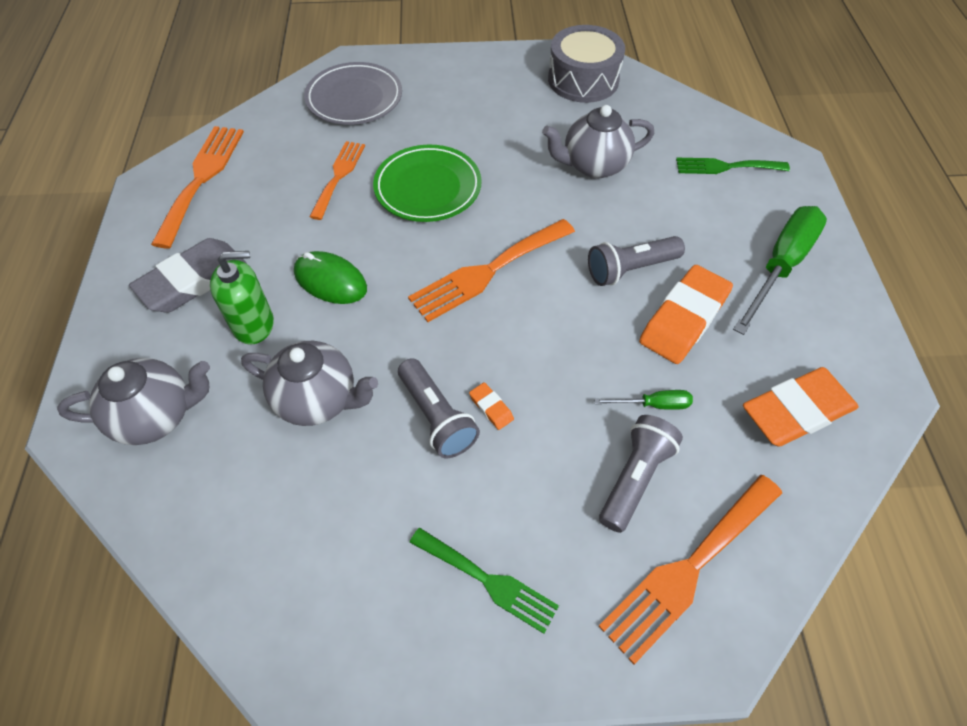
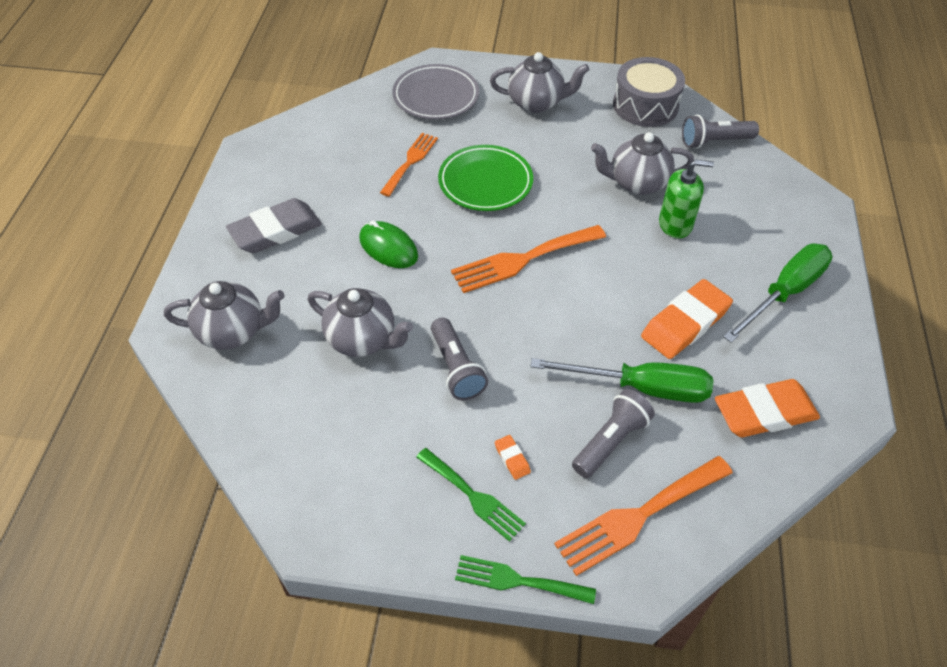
camera: 10 degrees right, 5 degrees down
orange fork [151,126,244,249] -> none
green soap dispenser [210,251,274,345] -> green soap dispenser moved to [659,159,714,239]
orange eraser [469,382,514,430] -> orange eraser moved to [495,435,531,480]
grey flashlight [588,236,685,286] -> grey flashlight moved to [682,114,759,149]
green screwdriver [594,390,693,410] -> green screwdriver [530,358,713,403], size x2.15
green fork [676,158,790,174] -> green fork moved to [455,555,596,604]
none -> grey teapot [490,52,589,113]

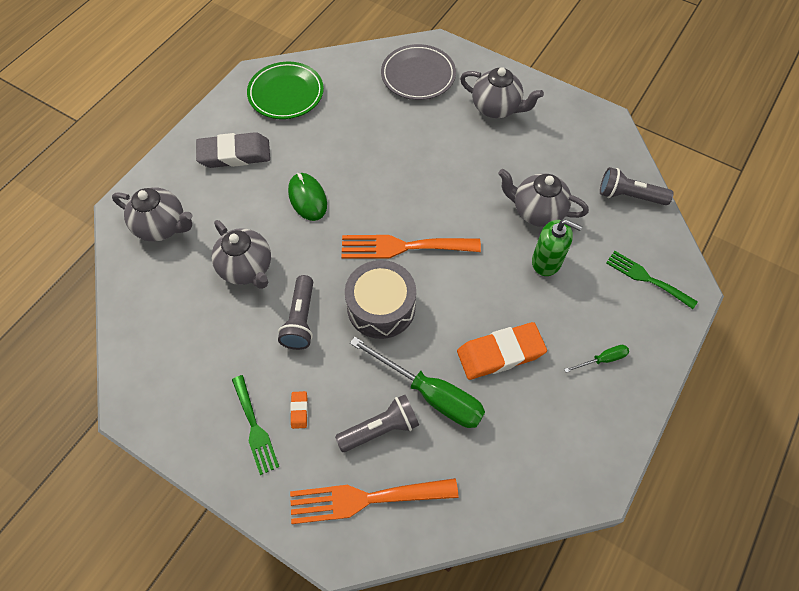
camera: 25 degrees right, 10 degrees up
orange fork [380,133,438,197] -> none
green plate [438,145,533,211] -> green plate moved to [247,62,324,119]
green fork [455,555,596,604] -> green fork moved to [606,251,698,309]
grey drum [613,57,685,127] -> grey drum moved to [345,260,416,339]
orange eraser [715,379,820,437] -> none
green screwdriver [723,244,832,343] -> green screwdriver [564,345,629,373], size x0.46

